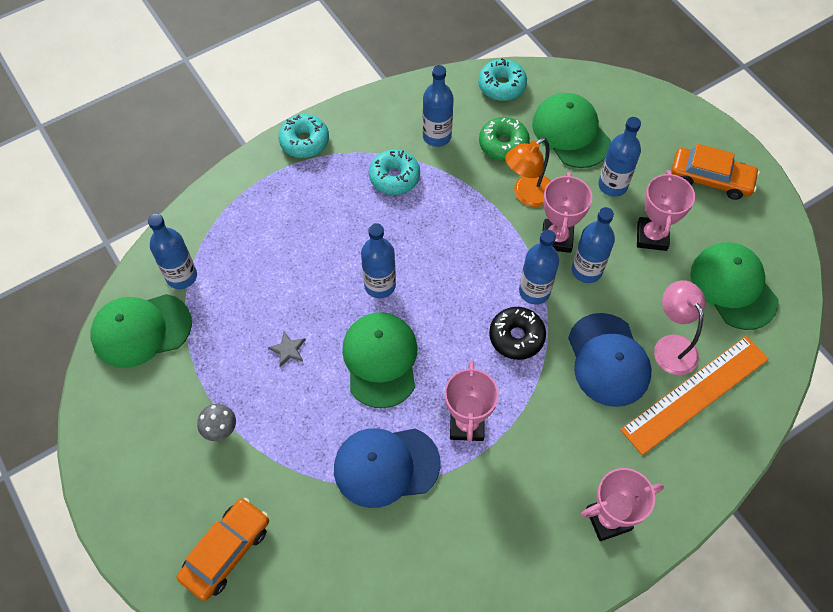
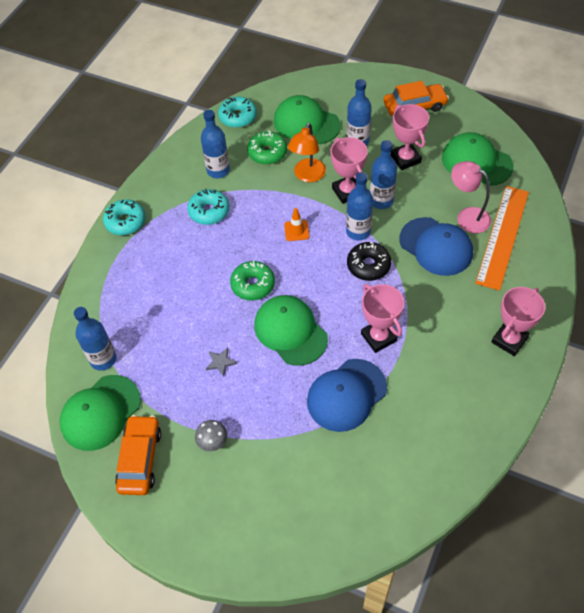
camera: 30 degrees left, 5 degrees down
orange car [177,498,269,601] -> orange car moved to [115,415,161,495]
blue bottle [361,223,396,298] -> green donut [230,261,275,301]
none -> orange traffic cone [284,208,310,241]

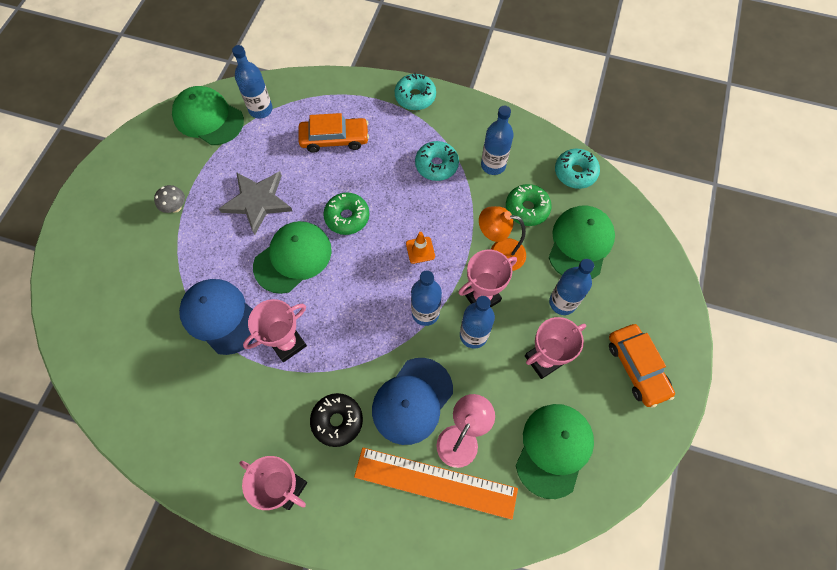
camera: 80 degrees right, 10 degrees up
orange car [115,415,161,495] -> orange car moved to [299,113,369,153]
grey star [206,348,237,376] -> grey star [219,171,292,235], size x2.36
black donut [347,242,391,281] -> black donut moved to [310,393,363,447]

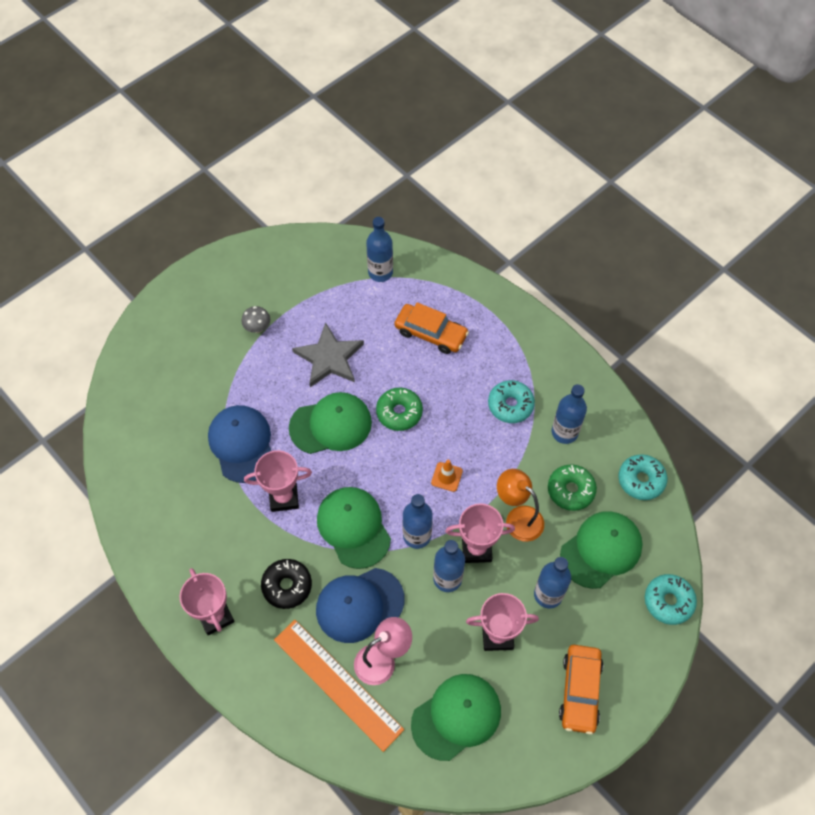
camera: 30 degrees right, 5 degrees down
green cap [172,86,244,145] -> green cap moved to [317,487,391,569]
turquoise donut [395,73,436,110] -> turquoise donut moved to [645,574,697,625]

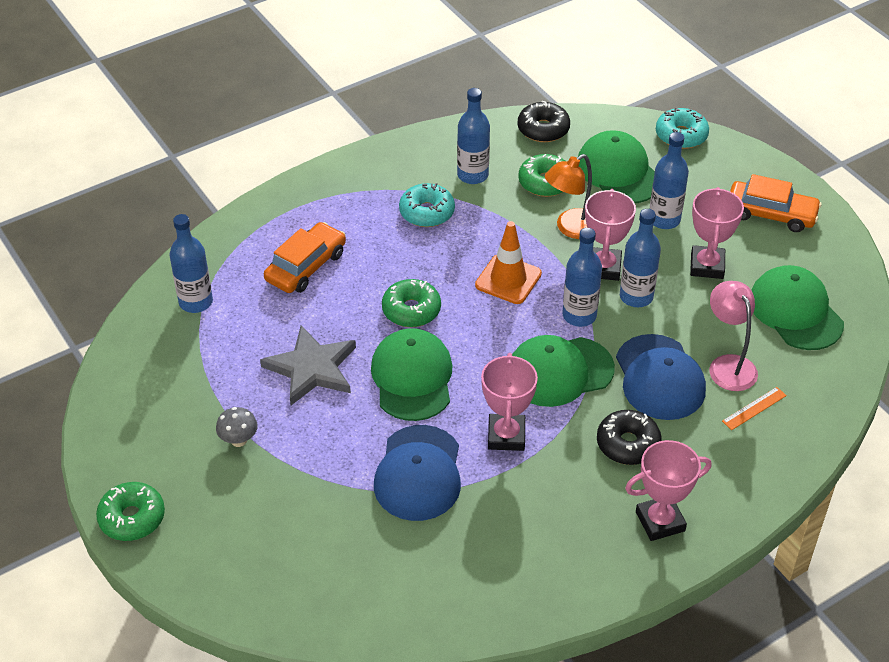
camera: 80 degrees left, 15 degrees down
blue cap [208,405,271,483] -> blue cap turned 75 degrees counterclockwise [374,425,461,521]
orange ruler [274,620,404,752] -> orange ruler [722,387,787,430], size x0.40
orange traffic cone [431,460,463,492] -> orange traffic cone [475,221,542,304], size x1.65
turquoise donut [618,454,667,500] -> black donut [517,101,570,142]
none -> green donut [96,482,165,541]

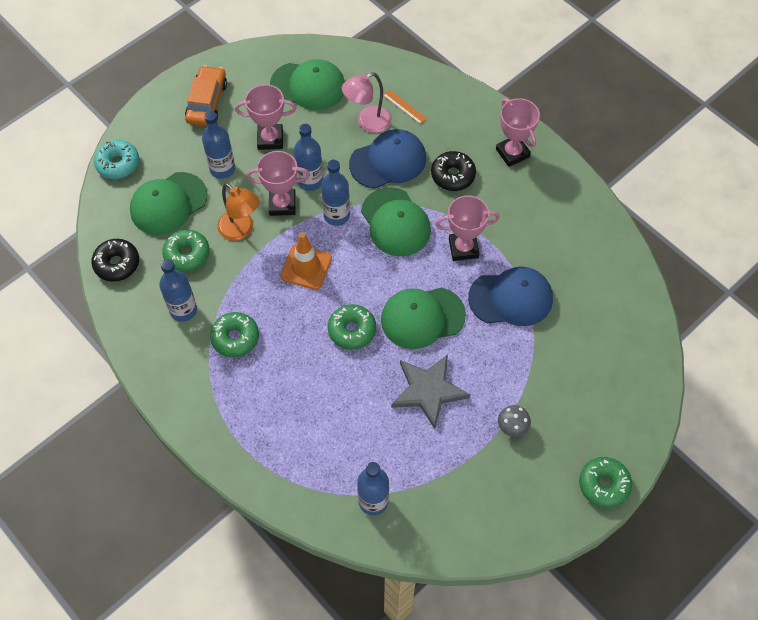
camera: 100 degrees left, 15 degrees up
orange car [264,222,346,293] -> none
turquoise donut [399,183,455,227] -> green donut [210,312,259,358]
green cap [752,265,844,350] -> green cap turned 135 degrees counterclockwise [270,59,345,110]

